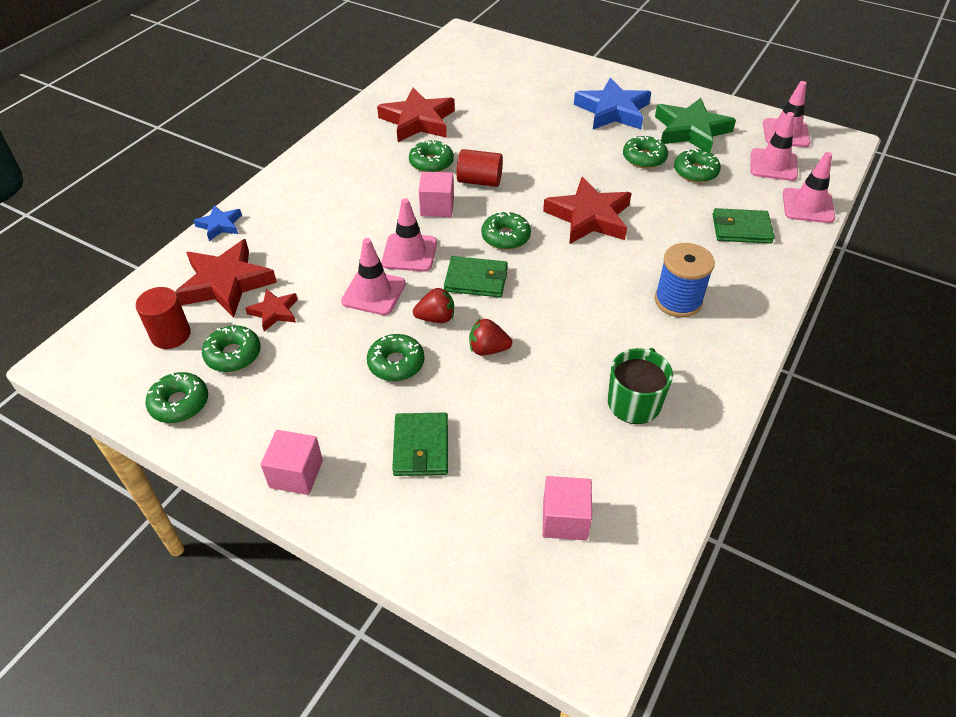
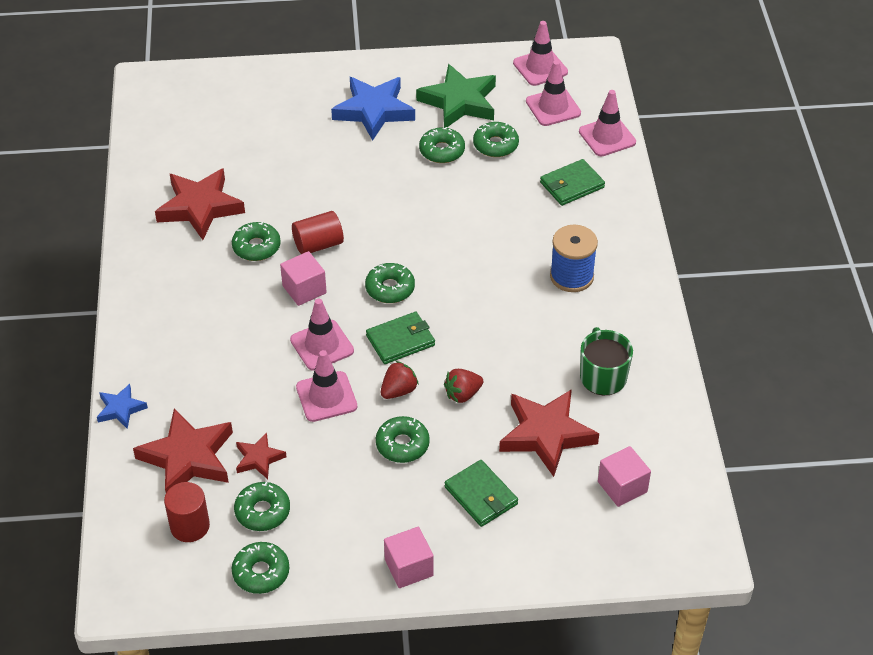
camera: 35 degrees left, 0 degrees up
red star [543,177,632,244] -> red star moved to [499,389,599,477]

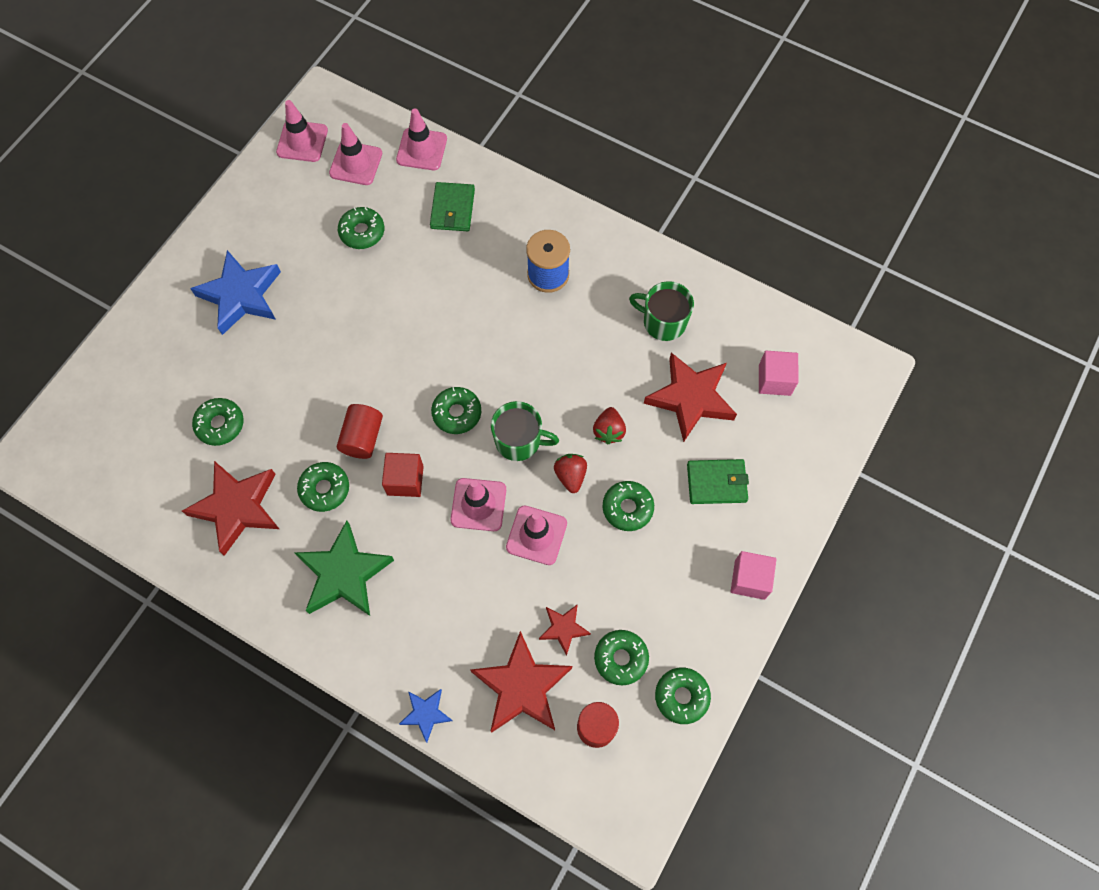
camera: 55 degrees left, 20 degrees up
pink cube [280,251,327,306] -> red cube [382,453,424,497]
green wallet [366,312,435,364] -> green mug [491,401,559,461]
green star [416,64,496,128] -> green star moved to [295,521,394,616]
green donut [419,127,465,163] -> green donut moved to [192,398,244,446]

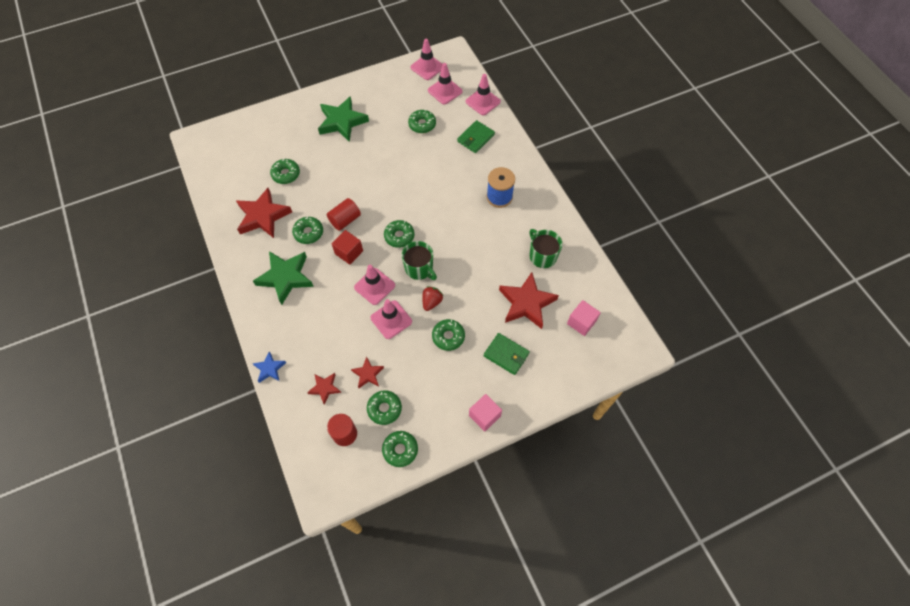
camera: 35 degrees right, 5 degrees down
blue star [190,250,281,335] -> green star [318,96,369,142]
red star [471,631,572,733] -> red star [307,373,341,405], size x0.52
red strawberry [593,407,626,444] -> none

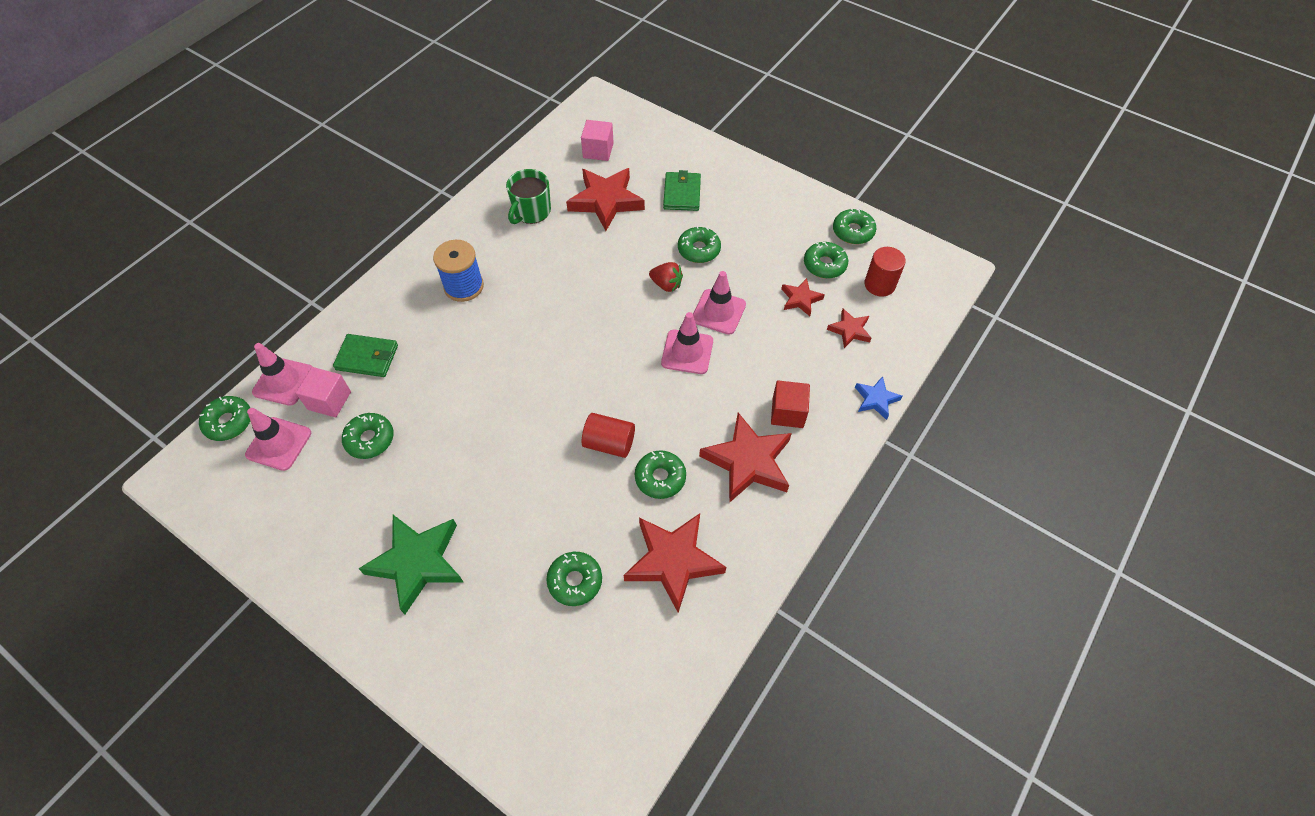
camera: 120 degrees left, 5 degrees down
green star [253,251,314,305] -> red star [699,413,792,503]
red cube [332,230,363,265] -> red cube moved to [771,380,810,428]
green donut [384,220,414,248] -> green donut moved to [199,396,250,441]
green mug [402,241,437,280] -> none
pink traffic cone [410,39,443,80] -> none
red strawberry [422,286,443,311] -> red strawberry turned 150 degrees counterclockwise [649,262,683,292]
pink cube [469,394,502,432] -> pink cube moved to [296,367,351,417]

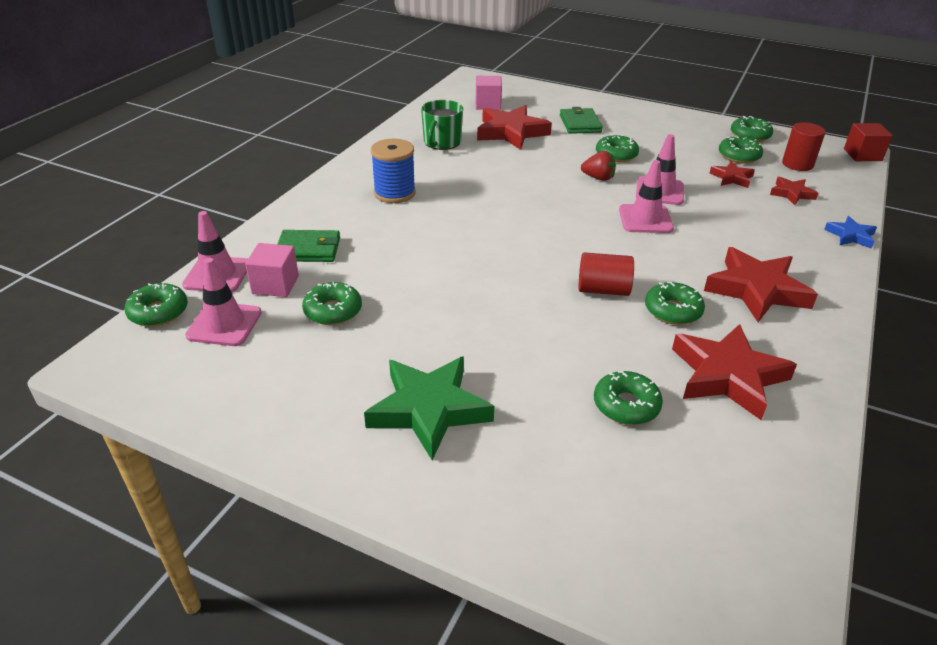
camera: 10 degrees left, 20 degrees down
red cube [771,380,810,428] -> red cube moved to [844,123,893,161]

